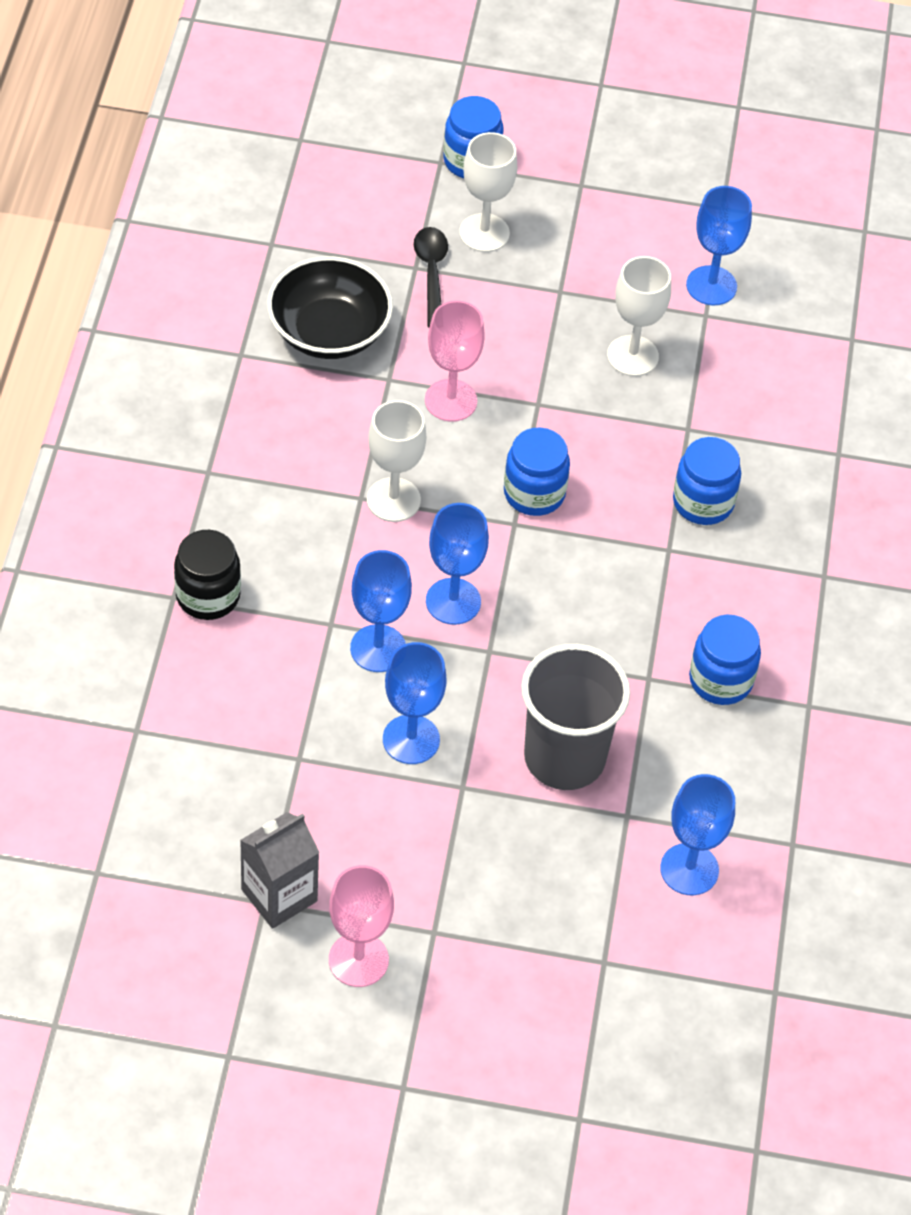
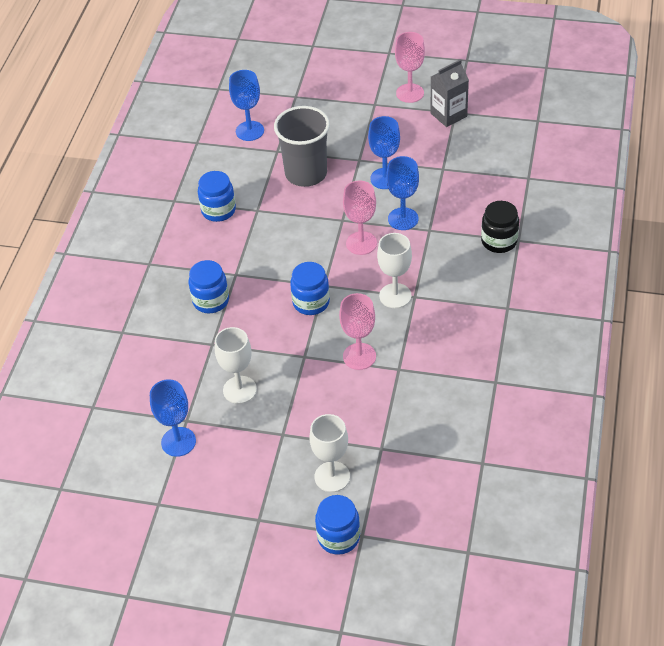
camera: 170 degrees left, 5 degrees down
black bowl [267,256,393,359] -> none
black spoon [414,227,448,327] -> none
blue goblet [426,503,489,625] -> pink goblet [343,181,377,255]

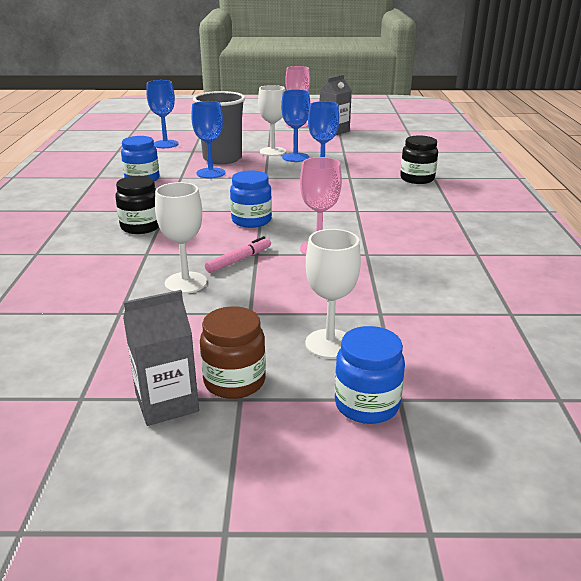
camera: 15 degrees left, 20 degrees down
blue goblet [150,379,196,457] -> blue goblet moved to [191,101,226,178]
blue jar [188,260,229,313] -> black jar [115,176,159,234]
pink goblet [343,181,377,255] -> none
white goblet [377,233,412,308] -> white goblet moved to [258,85,286,156]
none -> grey carton [123,290,199,426]
none -> brown jar [200,306,266,399]
none -> pink marker [205,236,271,273]

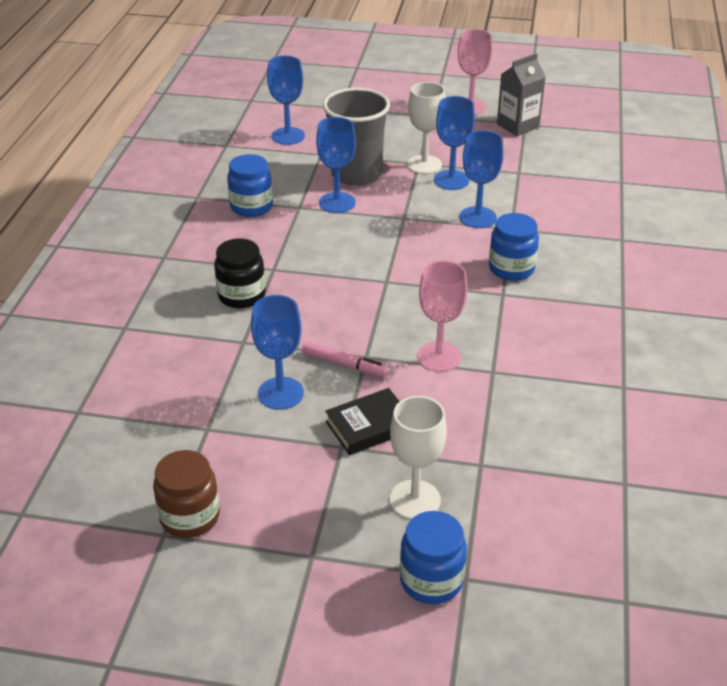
camera: 10 degrees right, 10 degrees up
grey carton [123,290,199,426] -> none
white goblet [155,182,207,294] -> blue goblet [251,295,304,410]
brown jar [200,306,266,399] -> brown jar moved to [153,450,220,538]
pink marker [205,236,271,273] -> pink marker turned 60 degrees clockwise [302,341,388,377]
blue jar [230,170,272,228] -> blue jar moved to [489,213,539,281]
black jar [400,135,438,184] -> none
none -> black book [325,388,400,455]

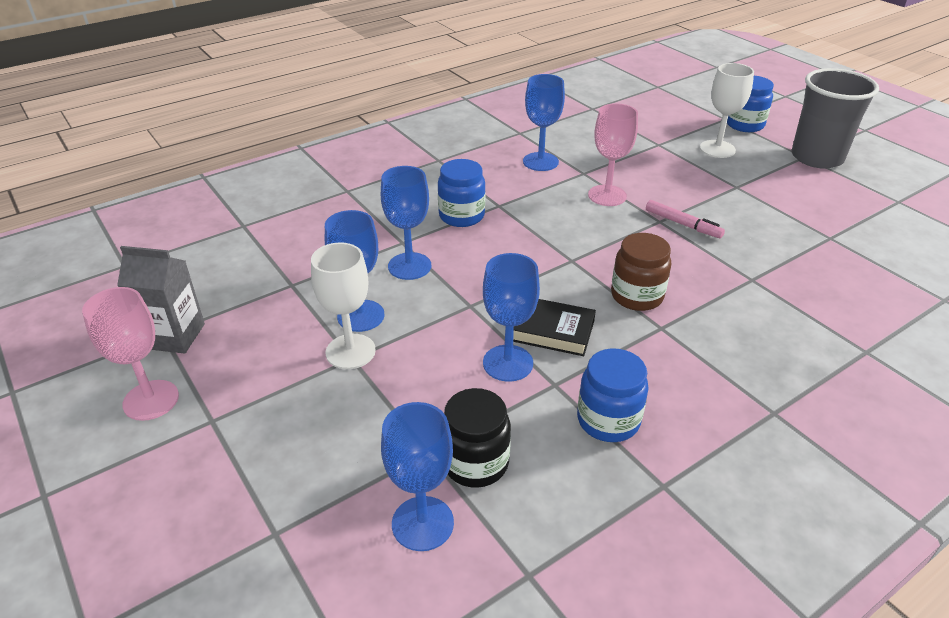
camera: 135 degrees left, 0 degrees up
brown jar [153,450,220,538] -> brown jar moved to [611,233,671,311]
black jar [214,238,265,309] -> black jar moved to [444,388,511,488]
blue goblet [251,295,304,410] -> blue goblet moved to [523,74,565,171]
pink marker [302,341,388,377] -> pink marker turned 150 degrees clockwise [646,200,725,238]
grey cup [322,88,390,186] -> grey cup moved to [792,68,879,169]
black book [325,388,400,455] -> black book moved to [513,299,596,356]

